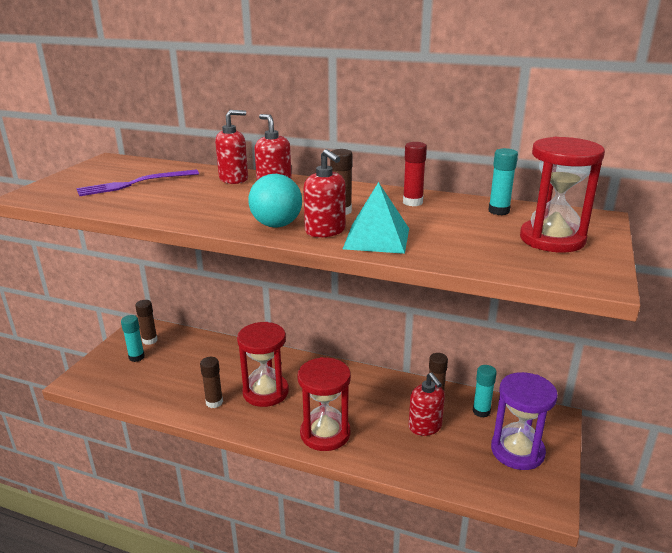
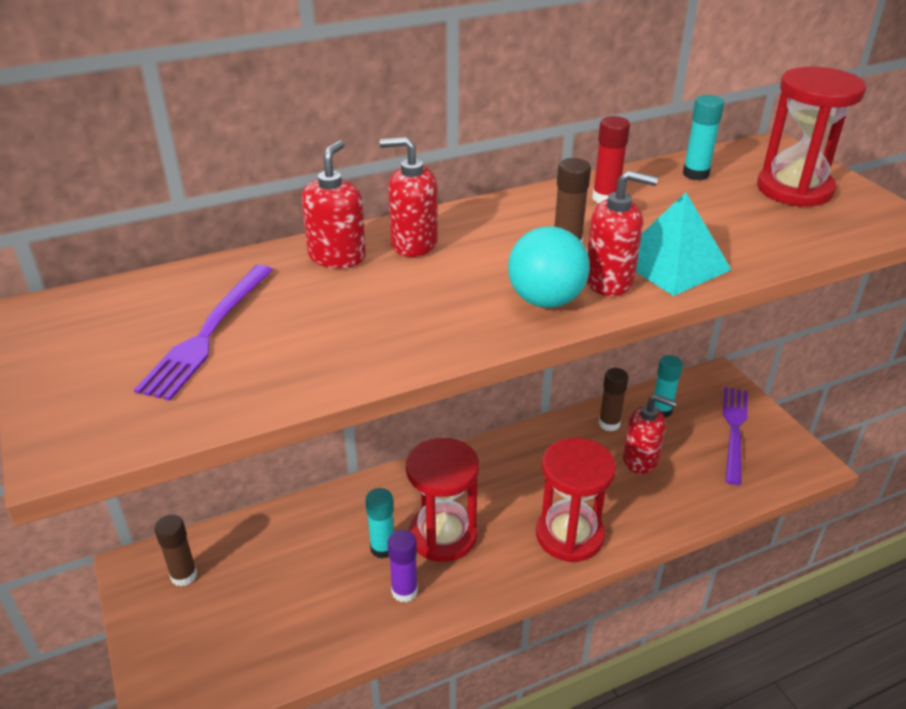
camera: 45 degrees left, 10 degrees up
turquoise glue stick [121,315,145,362] -> turquoise glue stick moved to [365,488,394,559]
brown glue stick [200,357,223,408] -> purple glue stick [388,530,418,602]
purple hourglass [491,372,558,470] -> purple fork [723,387,748,485]

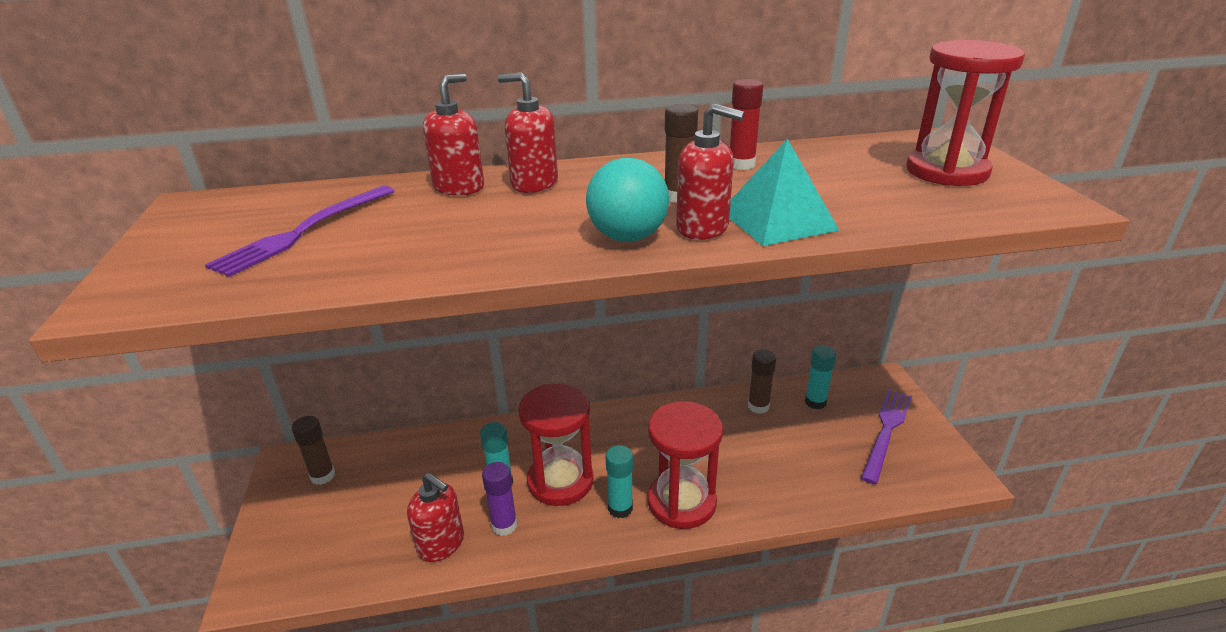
camera: 15 degrees right, 5 degrees down
red soap dispenser [623,394,677,474] -> red soap dispenser moved to [407,473,464,562]
turquoise glue stick [683,95,724,180] -> turquoise glue stick moved to [606,445,633,518]

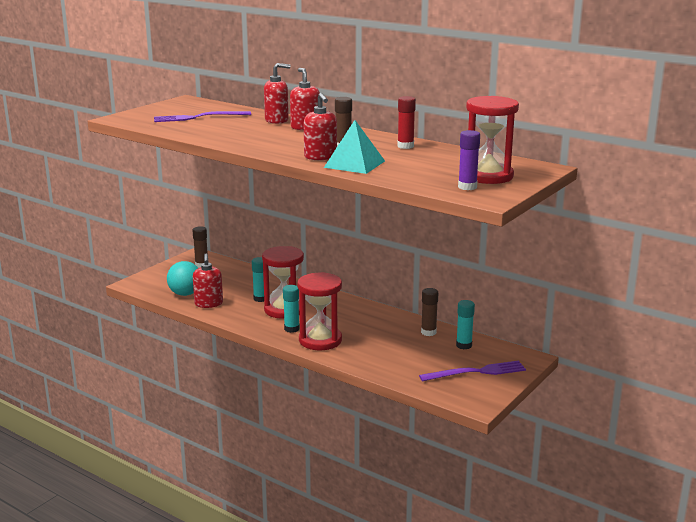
camera: 45 degrees right, 10 degrees down
purple glue stick [482,462,517,536] -> purple glue stick moved to [458,130,480,190]
turquoise ball [586,158,669,242] -> turquoise ball moved to [167,261,198,296]

